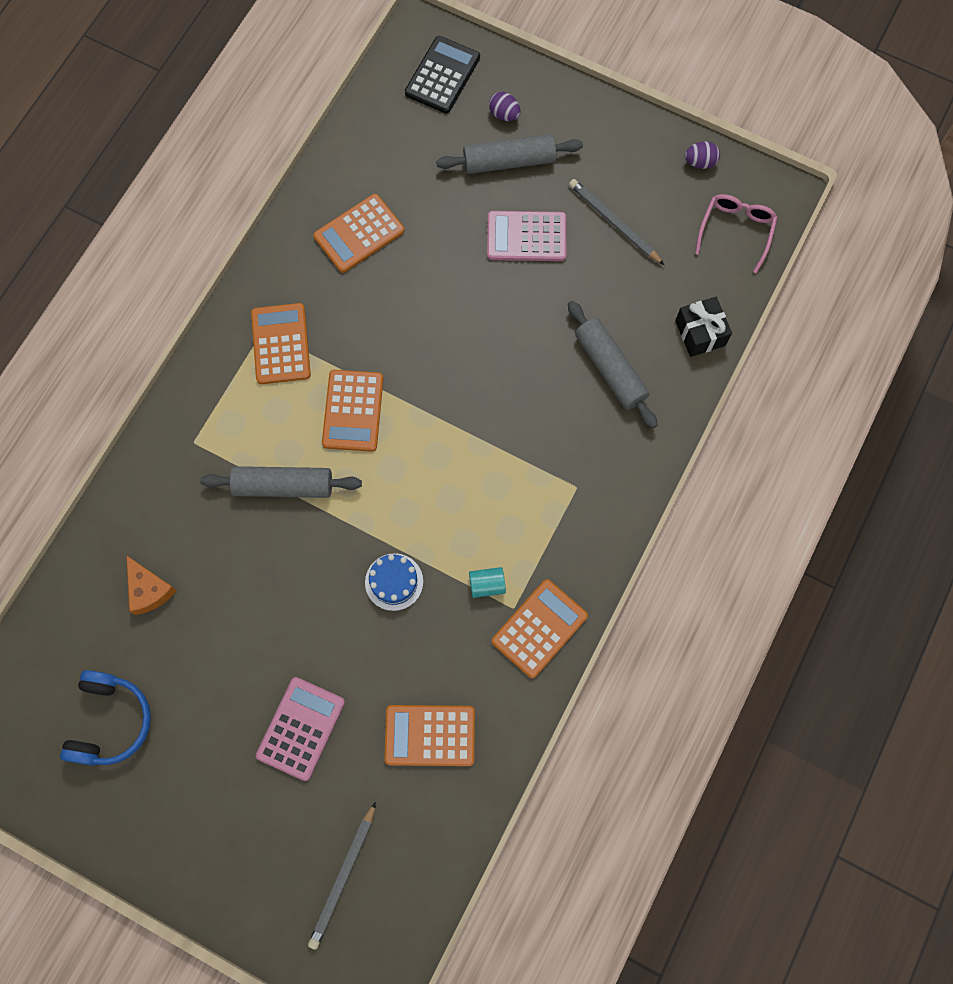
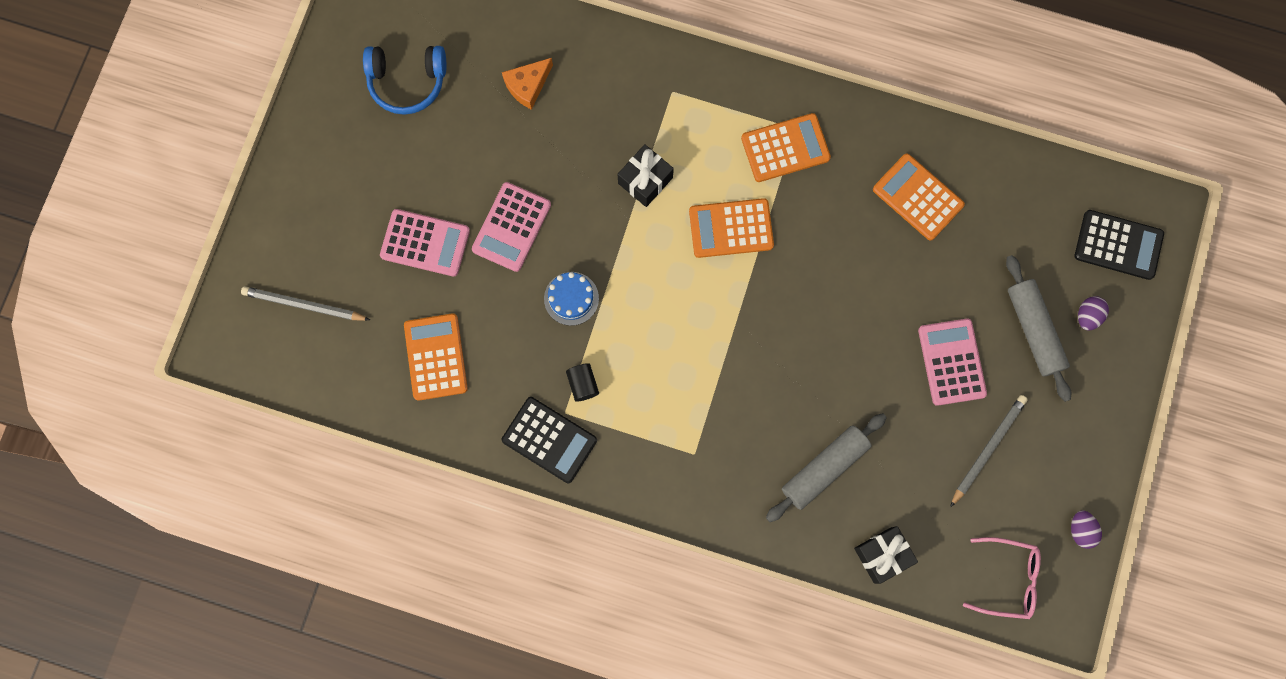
camera: 80 degrees right, 5 degrees up
grey rolling pin [200,466,362,498] -> black gift [618,144,674,207]
turquoise cylinder [469,567,506,598] -> black cylinder [566,363,599,402]
orange calculator [492,579,588,678] -> black calculator [502,397,597,483]
none -> pink calculator [472,182,551,272]

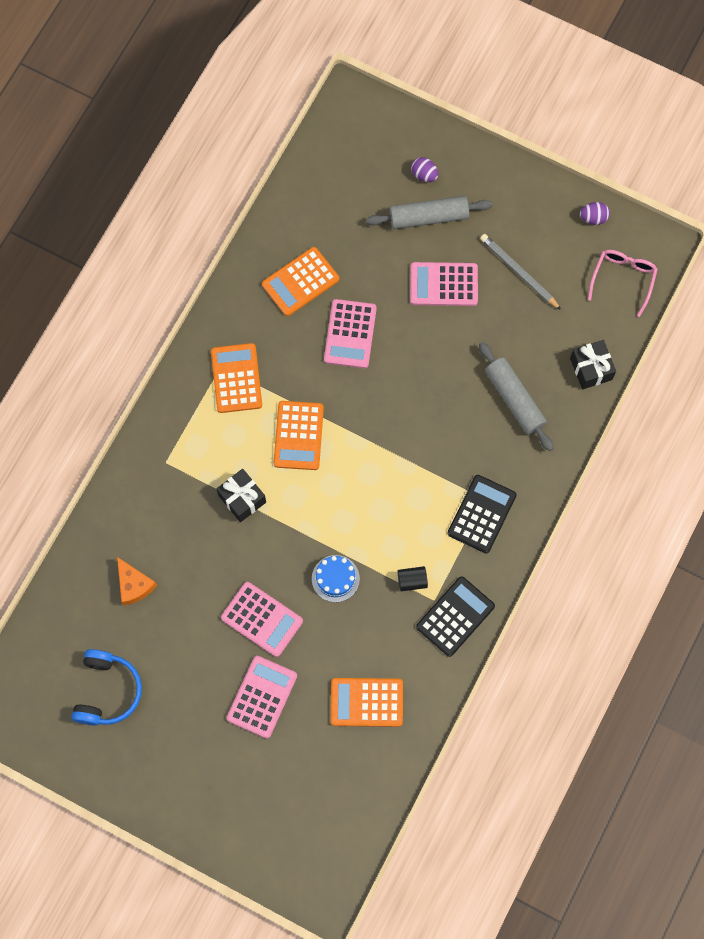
camera: 80 degrees left, 5 degrees down
grey pencil [241,286,370,321] -> none
black calculator [1075,210,1164,280] -> black calculator moved to [448,475,517,554]
none -> pink calculator [324,299,377,368]

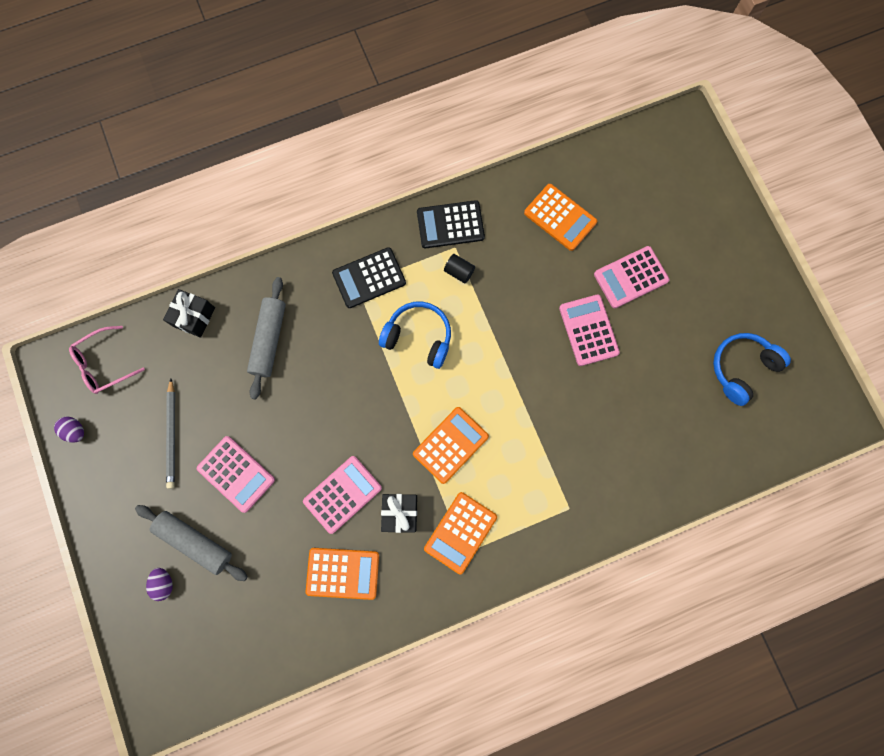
camera: 140 degrees left, 5 degrees up
orange cheese [117,557,157,606] -> none
black gift [217,469,266,522] -> black gift moved to [381,494,417,533]
blue cake [312,555,360,602] -> none
none -> blue headphones [379,302,451,369]

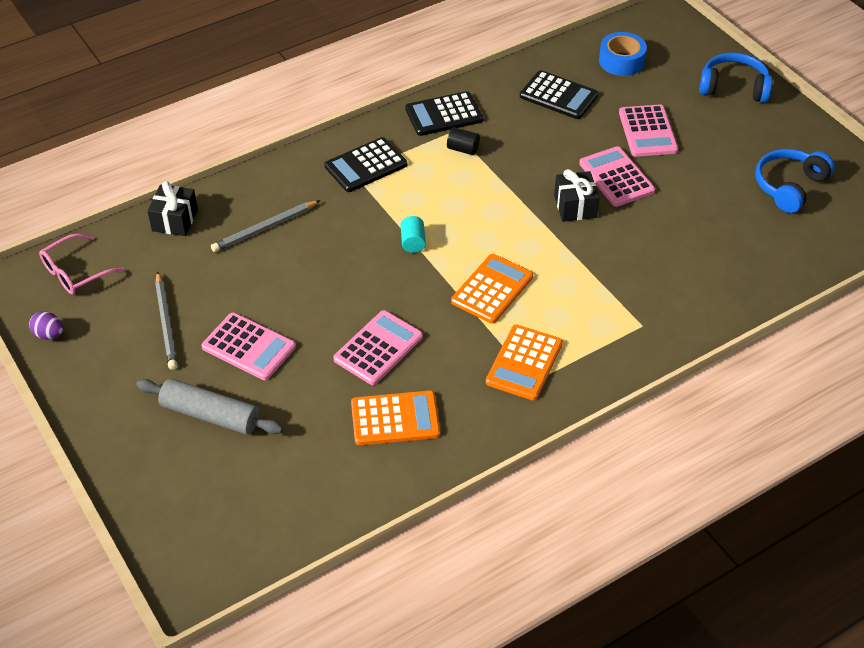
camera: 10 degrees left, 30 degrees down
purple egg [146,568,173,601] -> none
grey rolling pin [247,277,286,400] -> grey pencil [211,200,320,252]
blue headphones [379,302,451,369] -> blue headphones moved to [699,52,773,103]
black gift [381,494,417,533] -> black gift moved to [554,169,599,222]
orange calculator [524,184,597,251] -> black calculator [520,70,598,119]
pink calculator [594,246,669,308] -> pink calculator turned 60 degrees counterclockwise [619,104,678,157]
none -> turquoise cylinder [401,216,426,253]
none -> blue tape [599,32,647,76]

